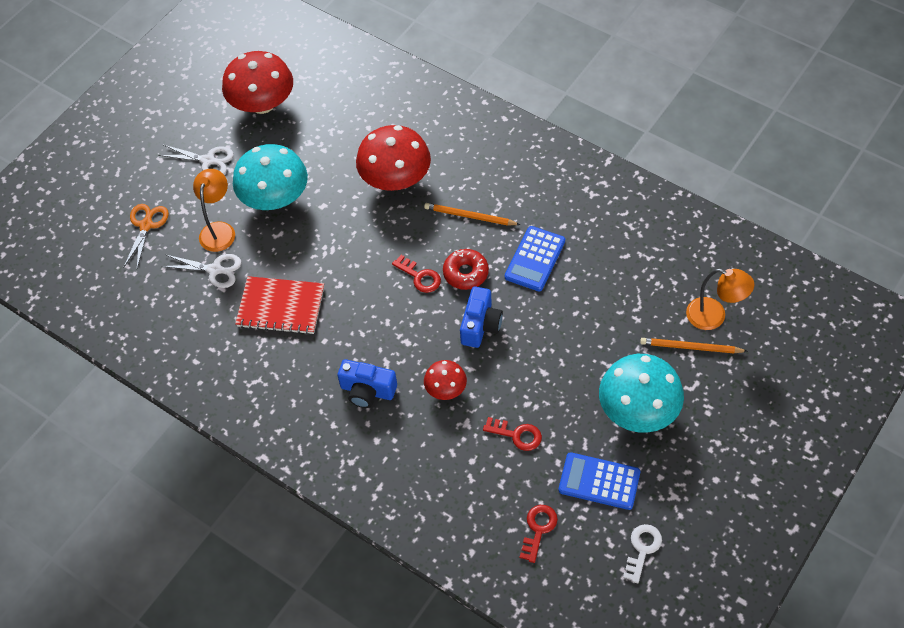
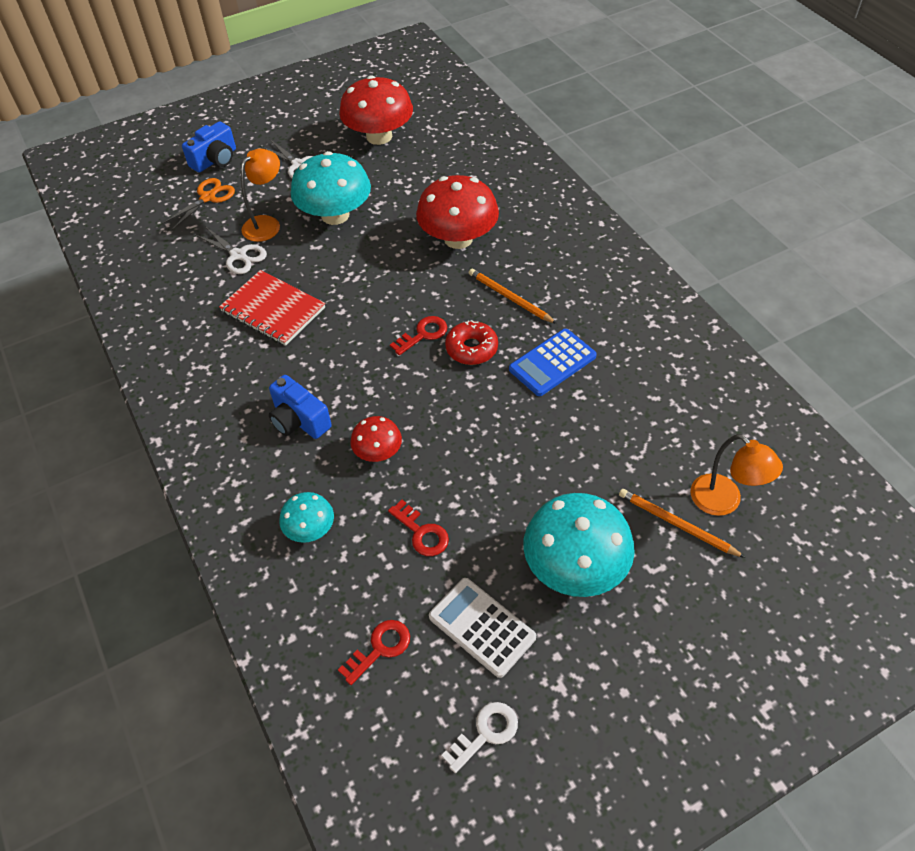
camera: 25 degrees right, 5 degrees down
red key [392,255,441,293] -> red key turned 105 degrees counterclockwise [390,316,447,355]
blue camera [460,286,503,348] -> blue camera moved to [182,121,236,173]
blue calculator [558,452,640,510] -> white calculator [429,578,536,678]
none -> turquoise mushroom [279,492,334,543]

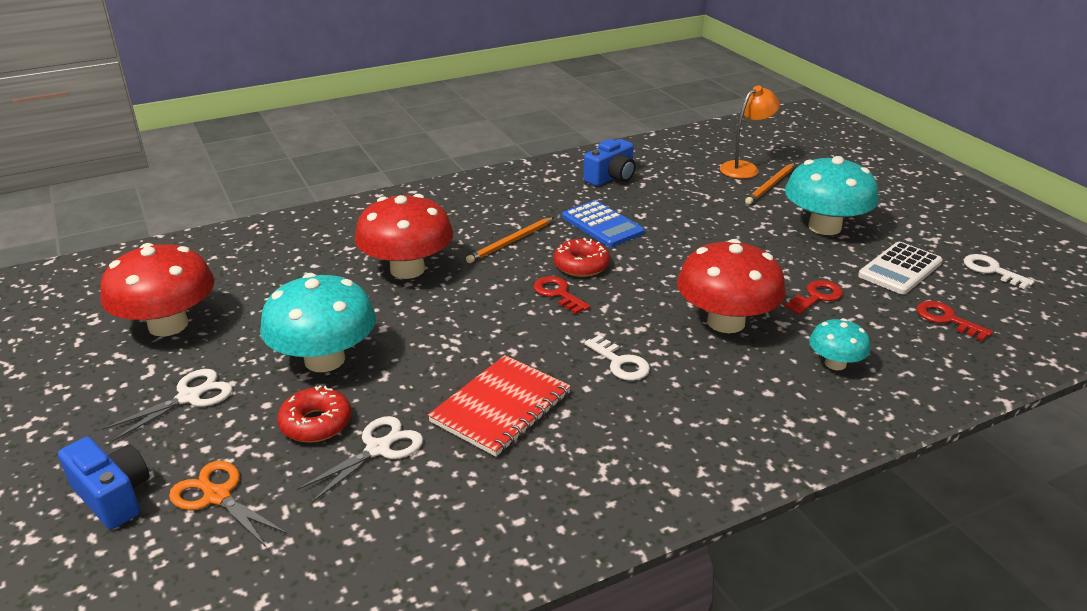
camera: 90 degrees left, 20 degrees down
orange lamp [241,149,280,242] -> red donut [277,386,352,443]
blue camera [269,375,332,439] -> blue camera moved to [583,139,635,186]
red mushroom [350,416,402,462] -> red mushroom [677,239,786,333], size x1.91
none -> white key [584,335,650,381]

